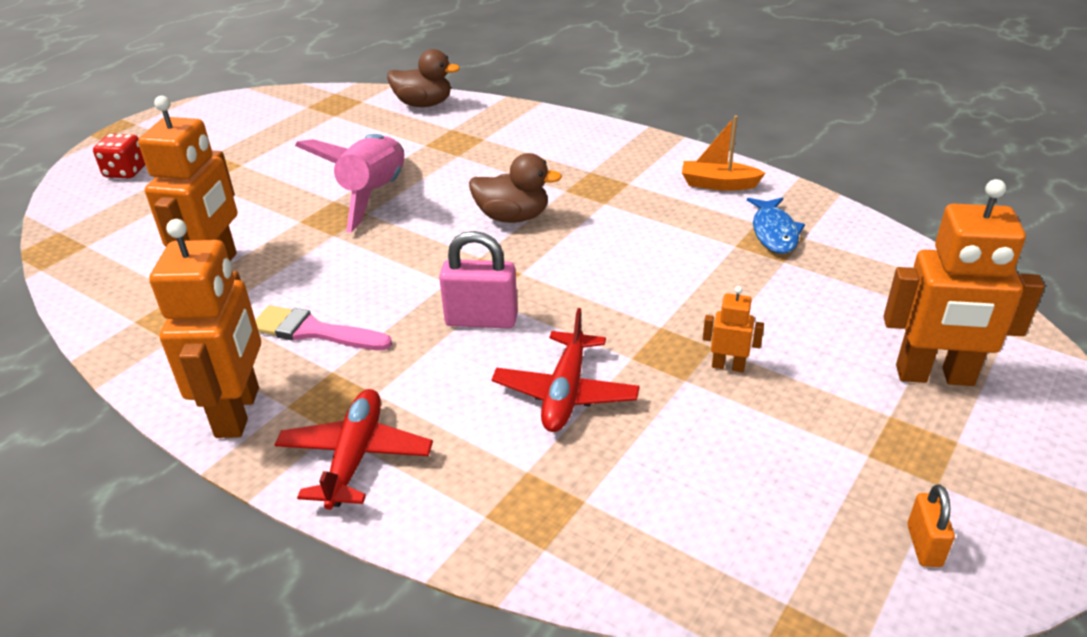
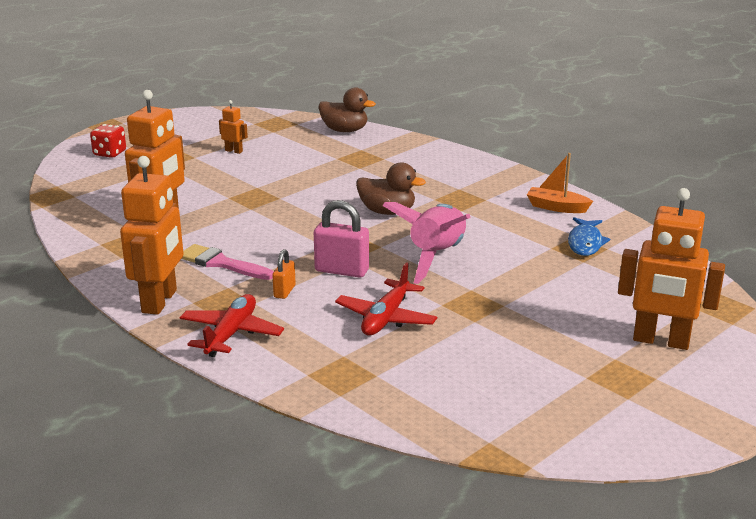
camera: 10 degrees right, 10 degrees down
pink rocket [295,134,404,233] -> pink rocket moved to [382,202,471,284]
orange robot [703,286,764,372] -> orange robot moved to [219,100,248,154]
orange padlock [907,484,955,567] -> orange padlock moved to [272,249,296,299]

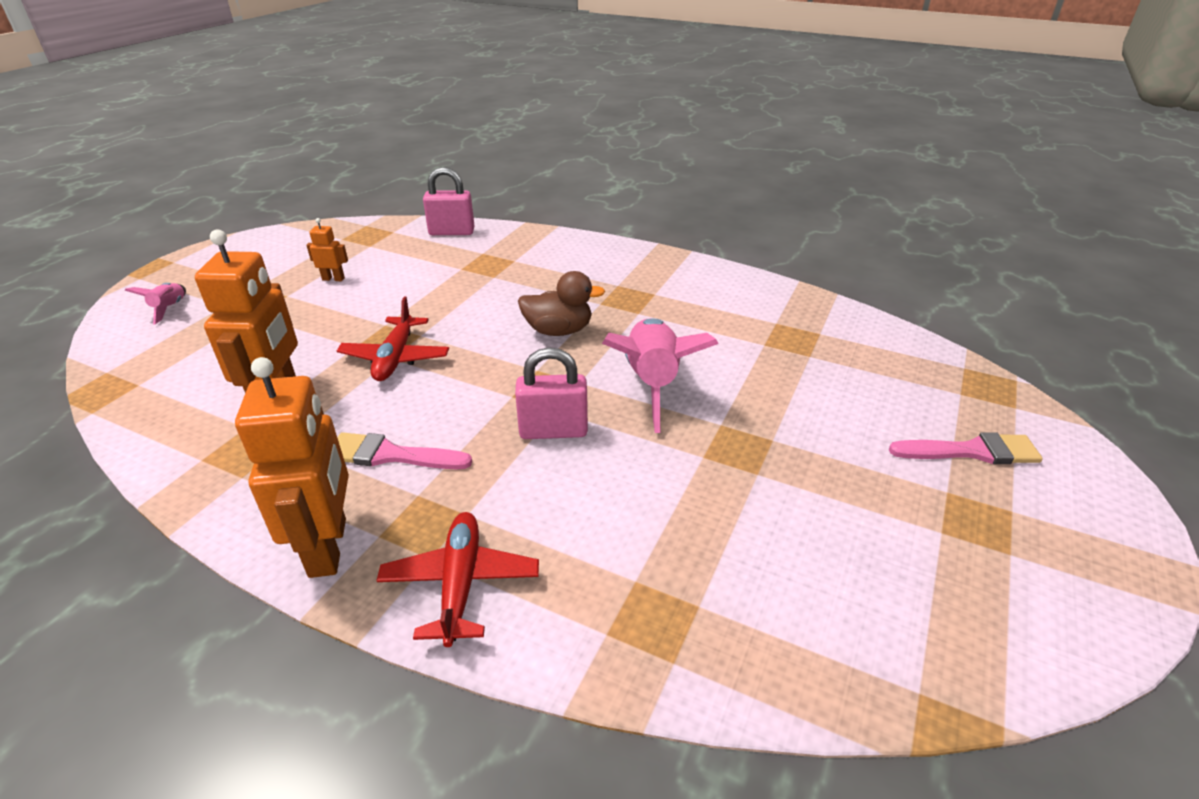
camera: 20 degrees left, 10 degrees up
red dice [90,124,126,158] -> pink rocket [125,283,186,324]
orange padlock [272,249,296,299] -> none
brown duck [318,87,376,132] -> pink padlock [423,167,475,235]
red plane [335,262,437,336] -> red plane moved to [337,297,449,381]
orange boat [527,153,593,213] -> none
blue fish [568,217,610,256] -> none
orange robot [618,188,725,350] -> pink brush [889,432,1043,464]

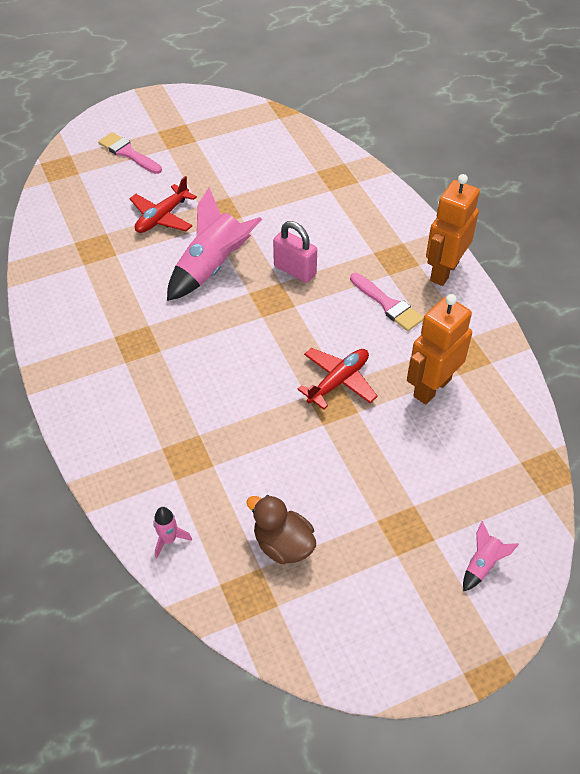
camera: 140 degrees left, 15 degrees up
orange robot [306,218,348,281] -> none
red plane [376,512,539,647] -> red plane moved to [129,176,197,233]
pink padlock [423,167,475,235] -> pink rocket [153,507,192,559]
brown duck [518,271,605,336] -> brown duck moved to [247,495,316,564]

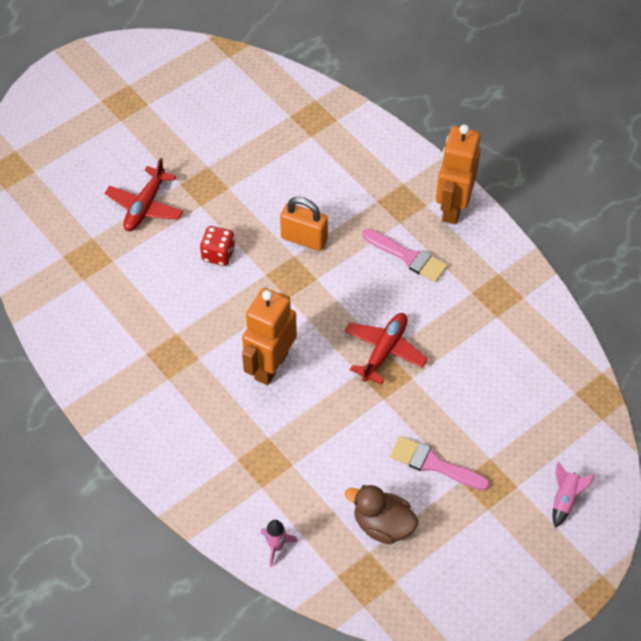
camera: 15 degrees left, 5 degrees up
pink brush [98,132,162,174] -> pink brush moved to [390,436,490,490]
pink rocket [167,188,262,301] -> red dice [200,226,235,266]
pink padlock [273,221,317,283] -> orange padlock [280,197,328,251]
orange robot [407,294,472,405] -> orange robot moved to [242,288,297,385]

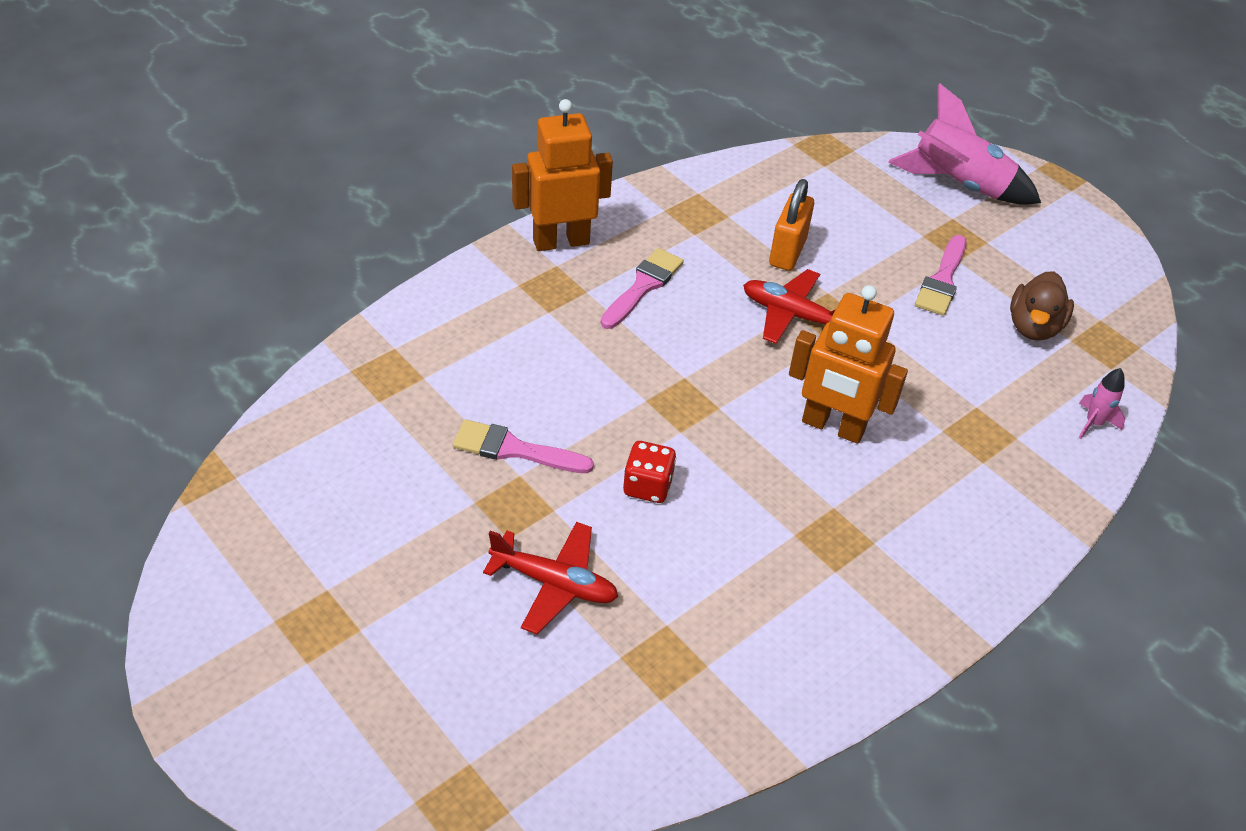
camera: 95 degrees left, 10 degrees down
orange padlock [280,197,328,251] -> orange padlock moved to [769,179,814,271]
orange robot [436,124,481,224] -> orange robot turned 150 degrees clockwise [512,99,613,251]
pink rocket [553,461,595,528] -> pink rocket [888,83,1041,205], size x2.15
none -> pink brush [453,419,594,473]

